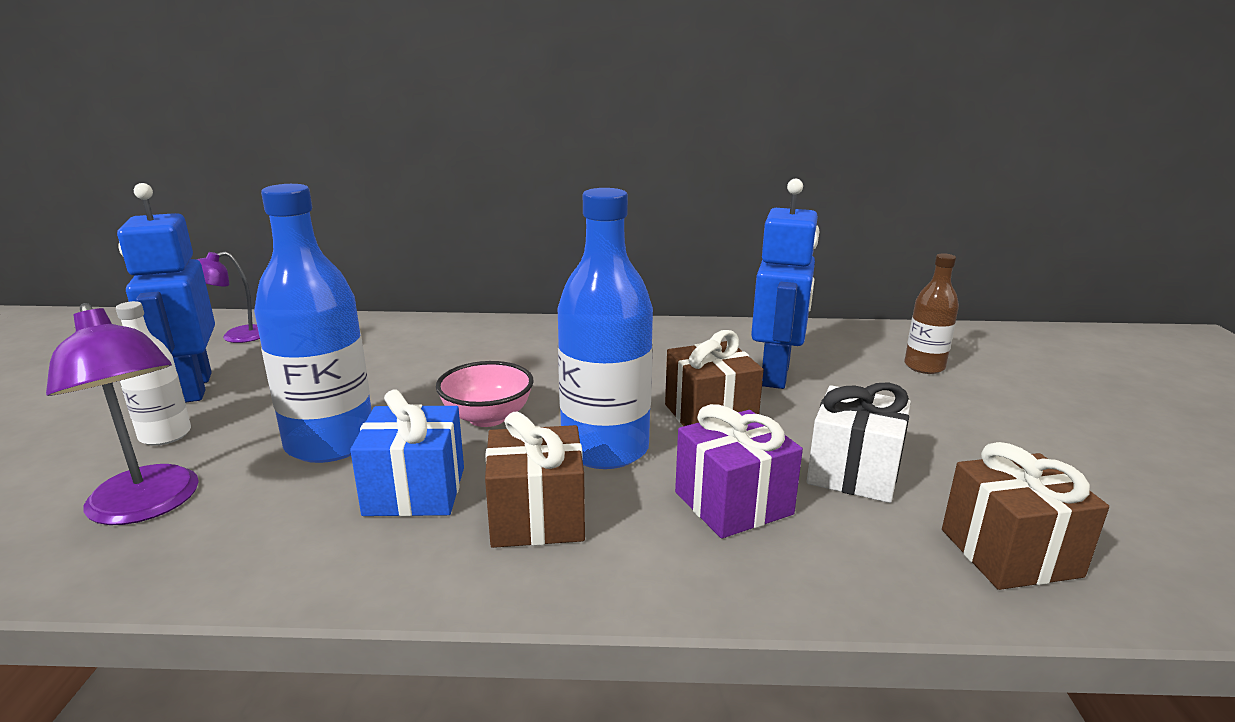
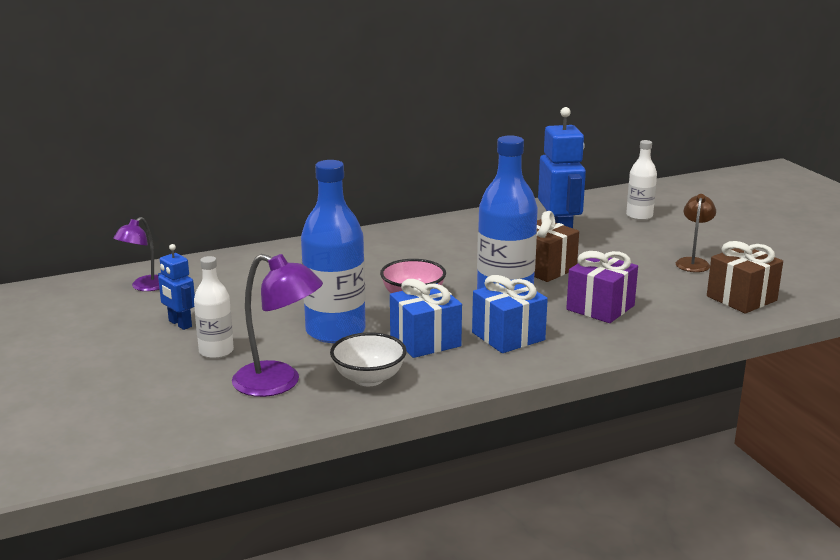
camera: 25 degrees left, 0 degrees up
blue robot [117,183,215,403] -> blue robot [158,244,195,330], size x0.55
brown gift [485,412,585,548] -> blue gift [472,275,548,353]
white gift [807,382,911,503] -> none
brown bottle [904,253,959,374] -> white bottle [626,140,657,220]
none -> white bowl [330,332,407,386]
none -> brown lamp [676,194,716,272]

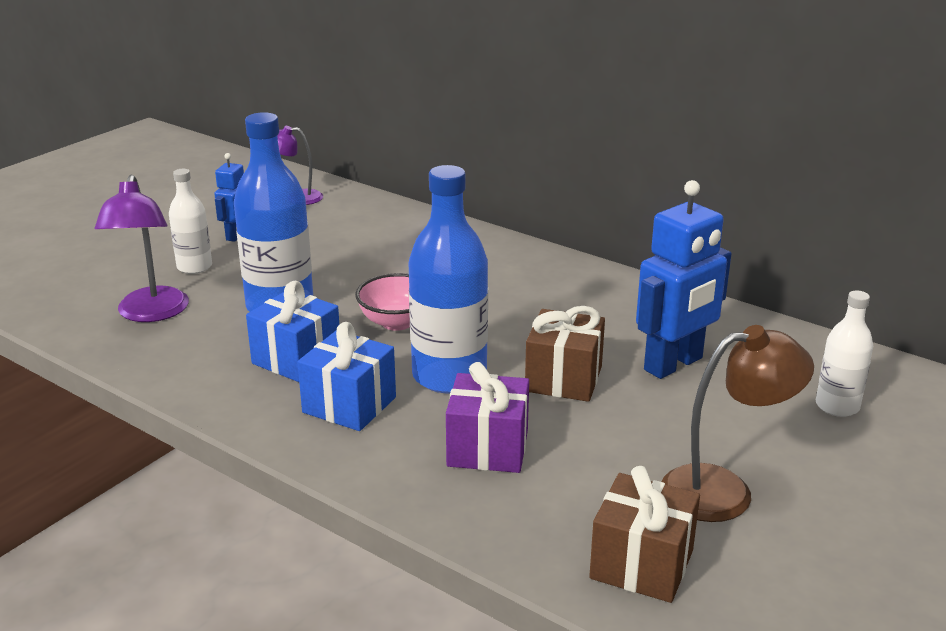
camera: 60 degrees right, 5 degrees up
white bowl [330,332,407,386] -> none
brown lamp [676,194,716,272] -> brown lamp [662,325,814,522], size x1.60

